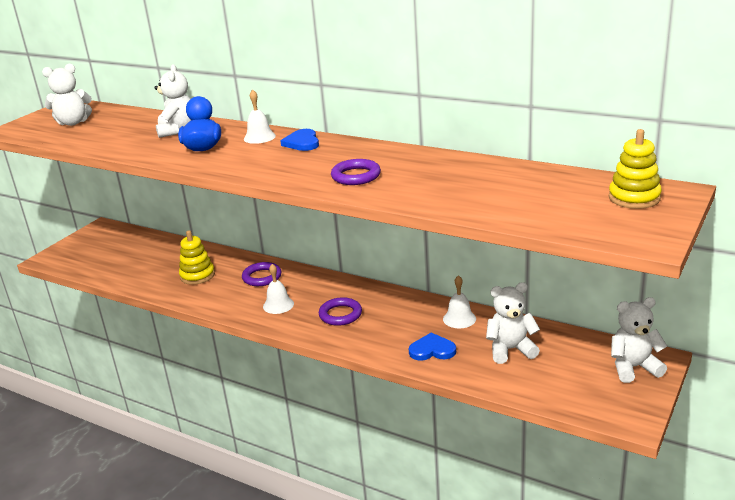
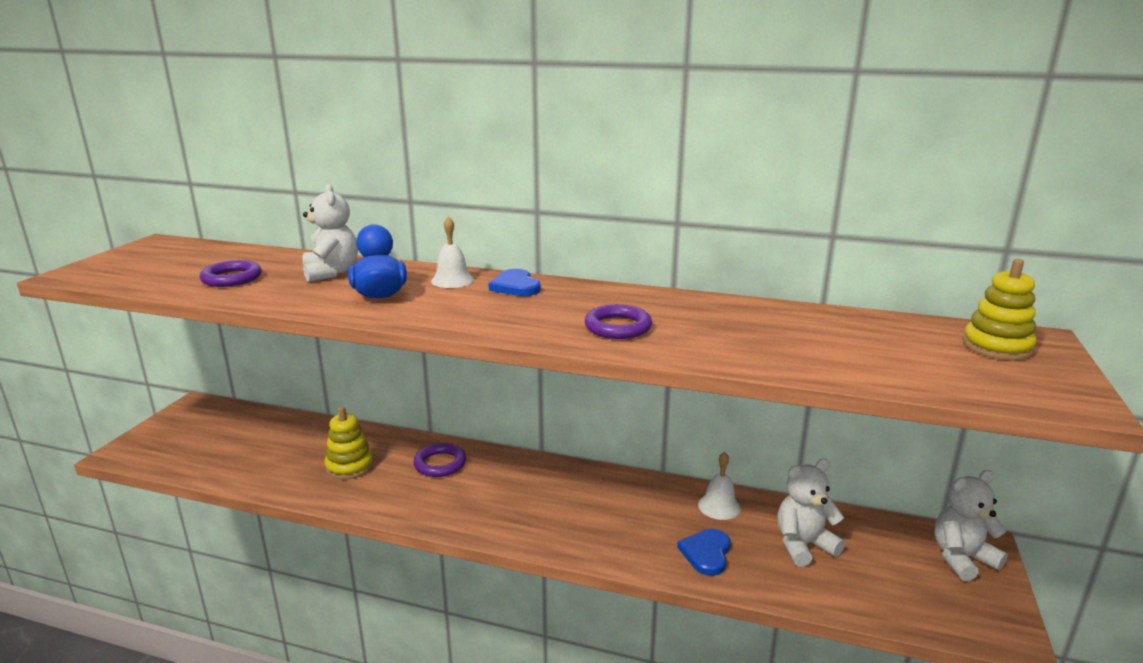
camera: 15 degrees left, 5 degrees down
white teddy bear [42,64,92,126] -> none
white bell [263,264,294,314] -> none
purple ring [319,297,362,326] -> purple ring moved to [199,260,262,287]
blue heart [409,333,456,361] -> blue heart turned 60 degrees counterclockwise [677,529,730,576]

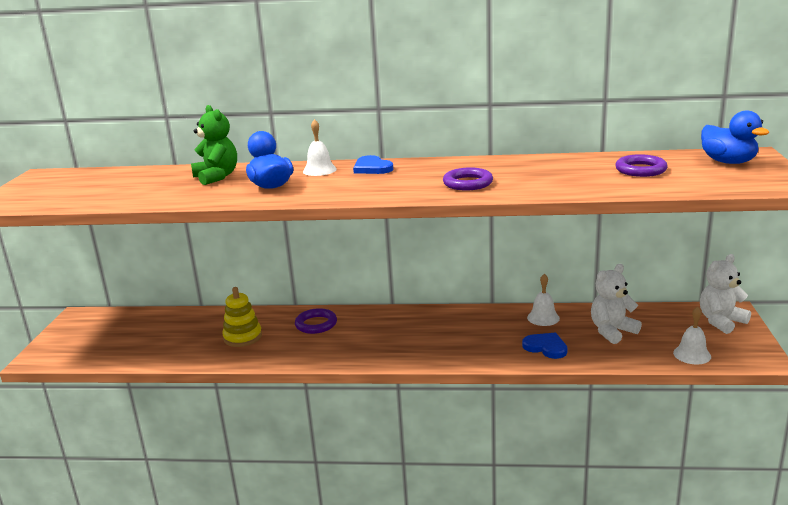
camera: 10 degrees left, 0 degrees up
purple ring [199,260,262,287] -> purple ring moved to [615,154,668,177]
white teddy bear [302,184,358,282] -> green teddy bear [191,105,237,185]
blue heart [677,529,730,576] -> blue heart turned 120 degrees clockwise [522,333,568,359]
yellow stacking toy [962,259,1036,361] -> blue duck [701,111,769,164]
none -> white bell [673,306,711,364]

